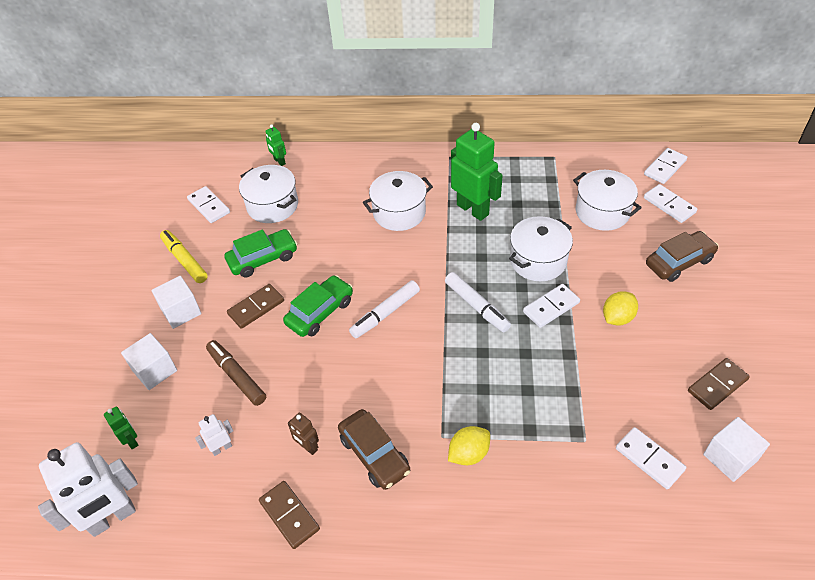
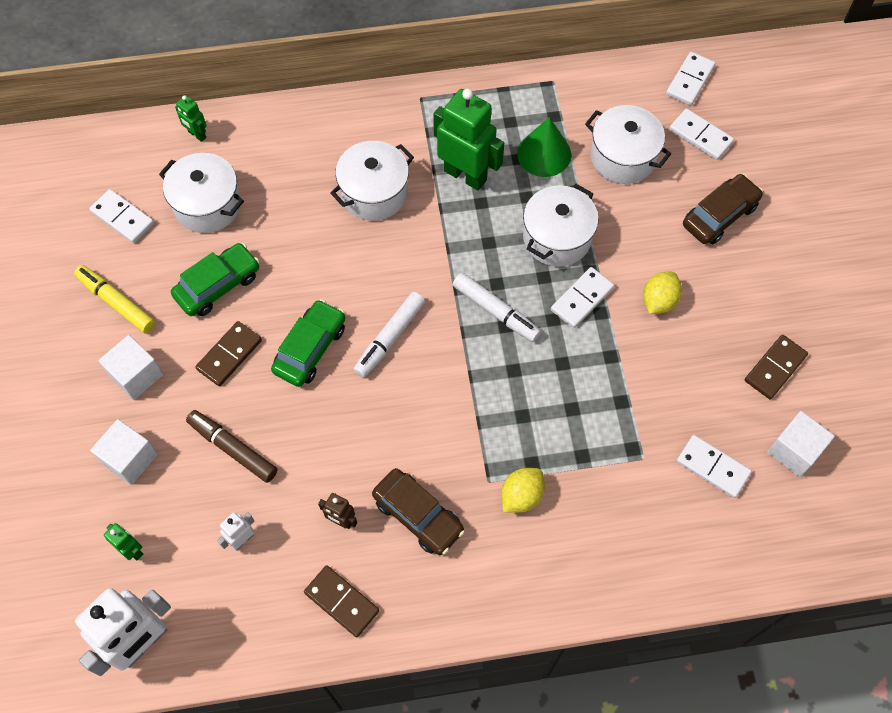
camera: 15 degrees left, 15 degrees up
none -> green cone [517,117,571,177]

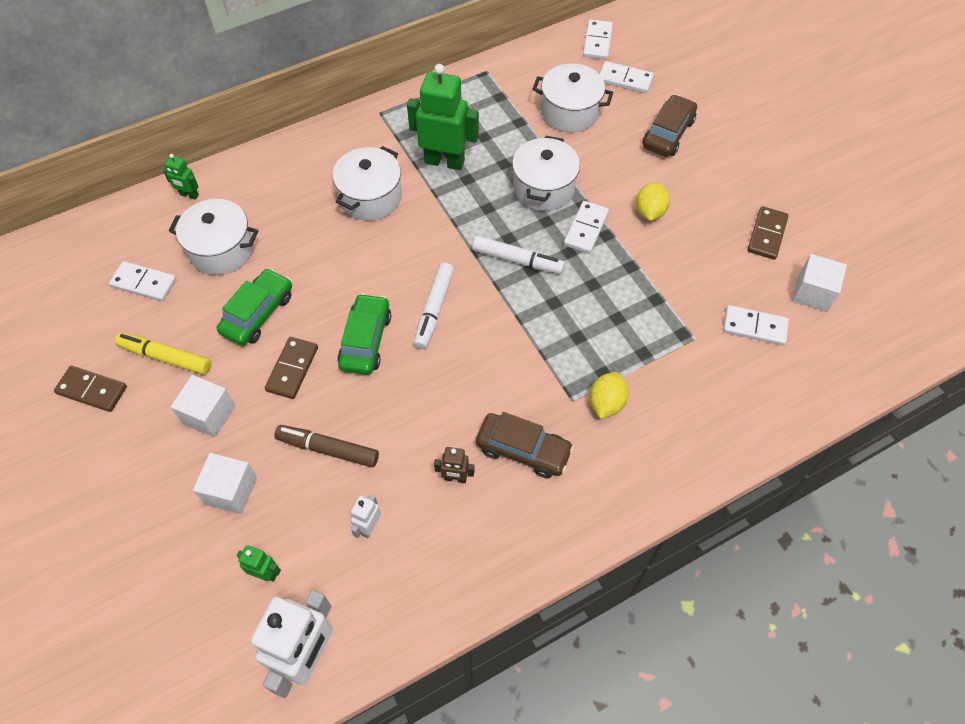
camera: 20 degrees left, 5 degrees down
brown domino [304,566,379,637] -> brown domino moved to [54,366,127,412]
green cone [517,117,571,177] -> none

